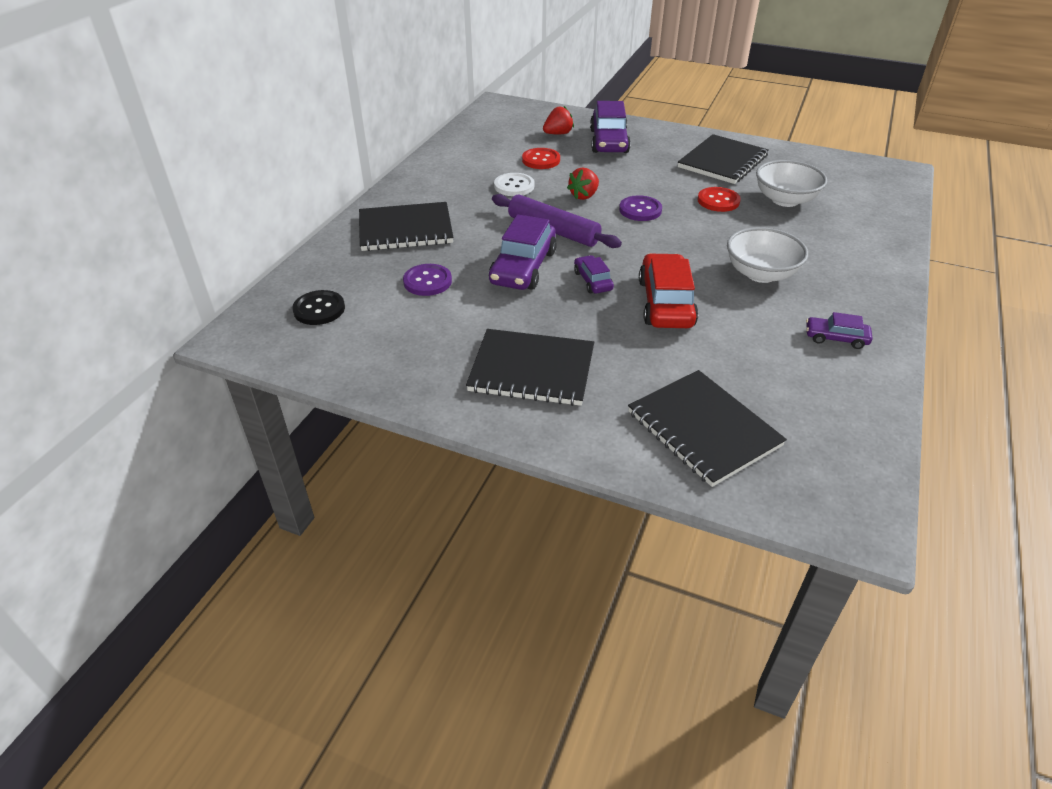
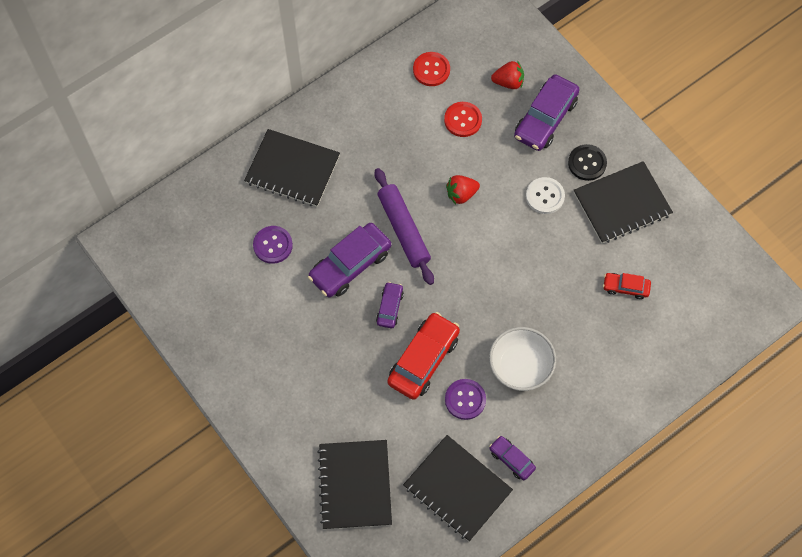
camera: 30 degrees right, 25 degrees up
black button [292,290,345,325] -> black button moved to [568,144,607,181]
black notebook [466,329,594,406] -> black notebook moved to [403,435,513,541]
white button [494,173,534,196] -> white button moved to [526,177,565,214]
purple button [619,195,662,221] -> purple button moved to [445,379,486,420]
red button [698,187,741,212] -> red button moved to [413,52,450,86]
white bowl [756,160,827,207] -> red car [603,273,651,299]

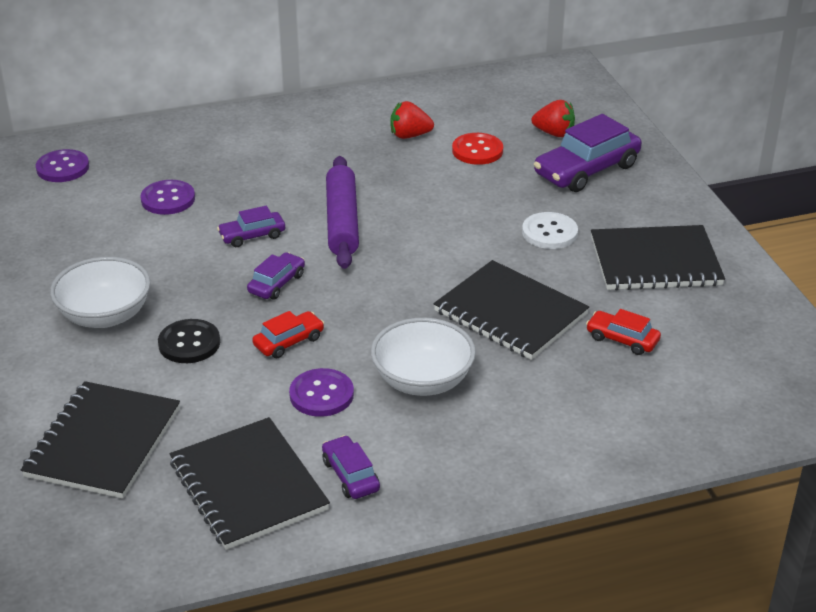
camera: 20 degrees right, 30 degrees down
black notebook [244,129,340,207] -> black notebook moved to [434,260,589,360]
purple car [308,223,391,298] -> purple car [217,206,285,247], size x0.53
red car [387,312,460,400] -> red car [252,311,324,358], size x0.53
red button [413,52,450,86] -> none
red strawberry [446,175,480,204] -> red strawberry moved to [390,101,434,139]
black button [568,144,607,181] -> black button moved to [158,319,220,363]
none -> purple button [36,149,89,182]
none -> white bowl [50,257,151,328]

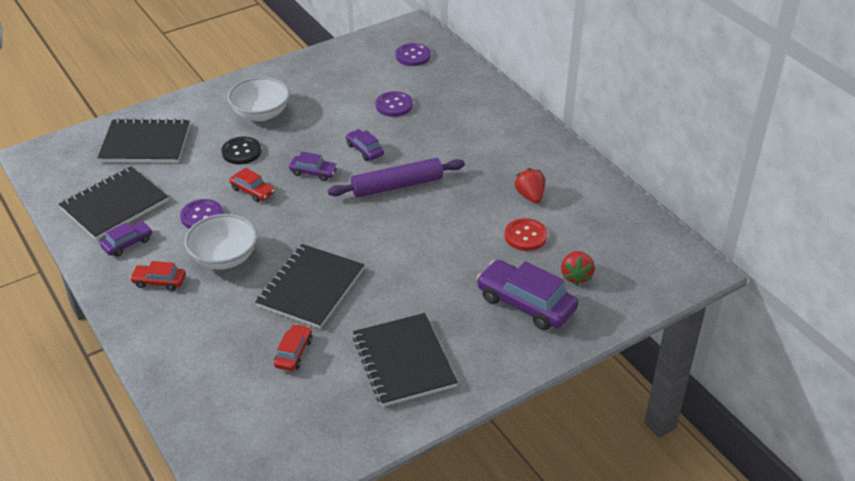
camera: 75 degrees right, 5 degrees up
white button [522,212,578,249] -> none
none -> red car [130,261,186,291]

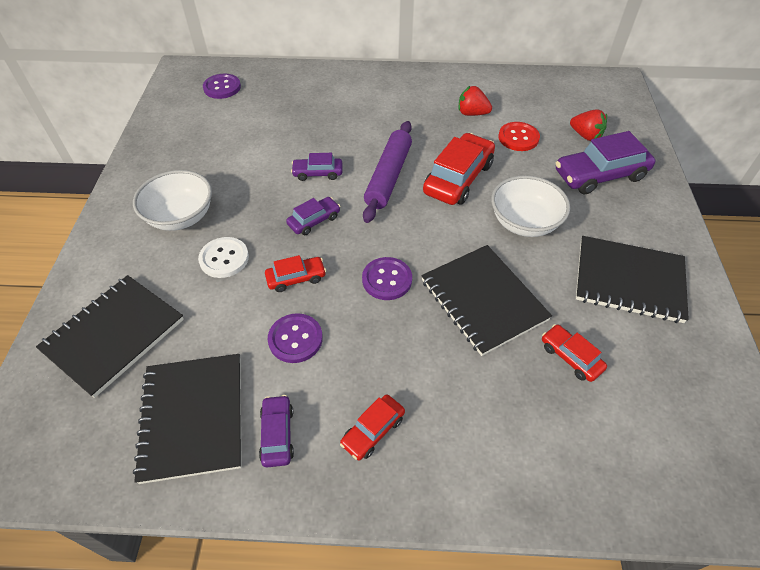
camera: 55 degrees left, 10 degrees up
white bowl [184,214,257,270] -> white bowl moved to [491,175,570,237]
black button [221,137,261,164] -> white button [198,237,249,278]
purple button [376,91,413,117] -> purple button moved to [362,257,412,300]
none -> red car [423,133,495,205]

